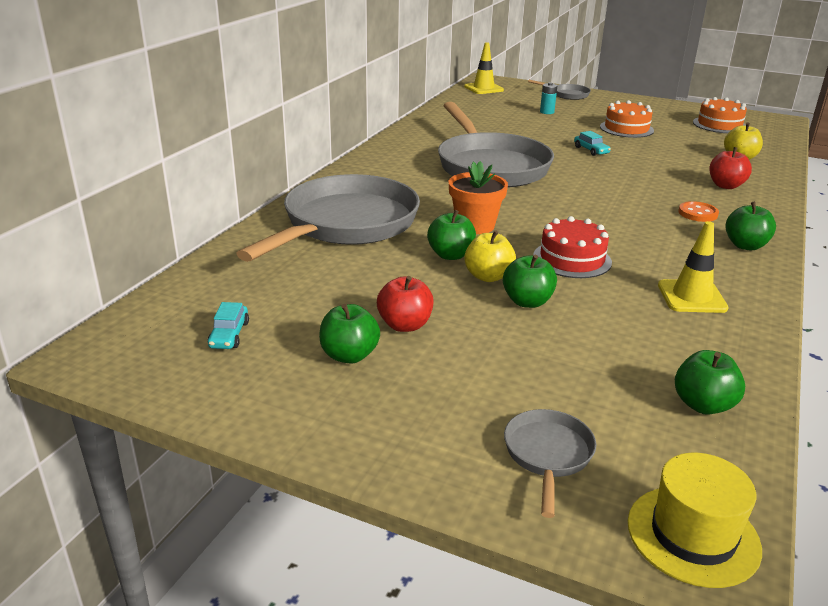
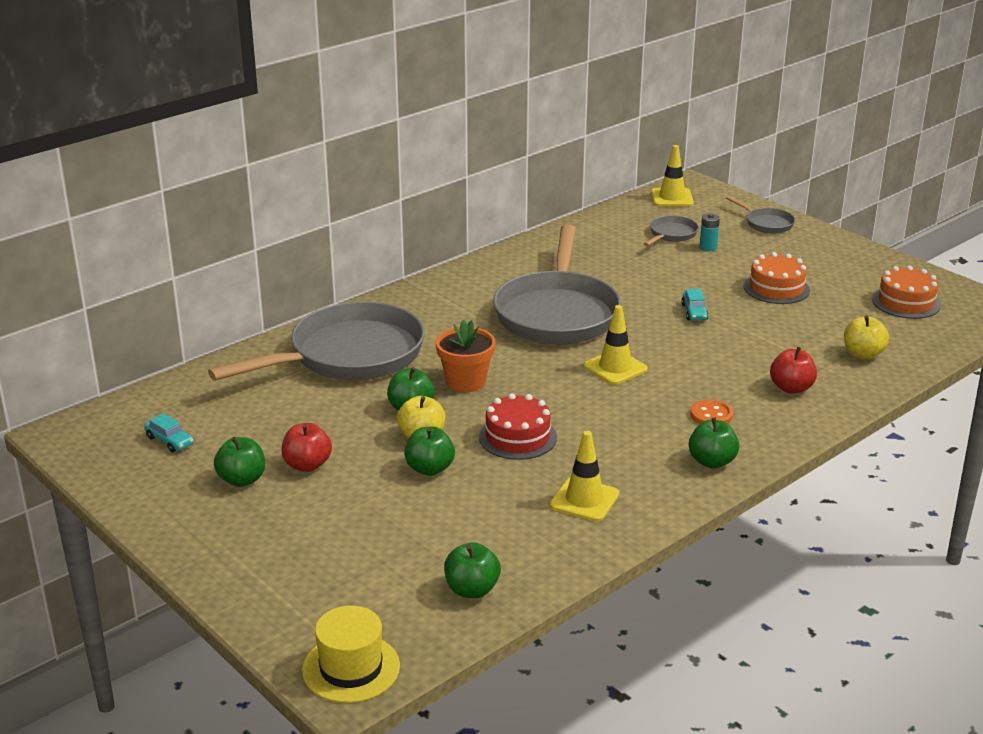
camera: 25 degrees right, 0 degrees up
turquoise car [208,302,249,349] -> turquoise car turned 75 degrees counterclockwise [144,413,194,452]
grey pan [504,409,597,518] -> grey pan moved to [644,216,699,246]
none -> yellow traffic cone [584,305,648,385]

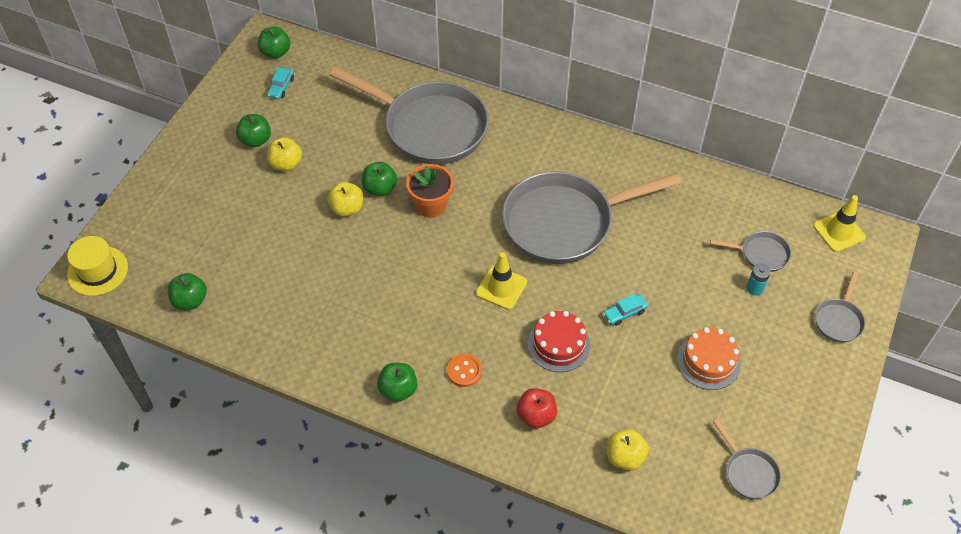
camera: 65 degrees right, 25 degrees up
red apple [281,423,332,472] -> yellow apple [267,137,302,171]
green apple [404,427,455,476] -> green apple moved to [258,26,290,59]
red cake [479,393,557,460] -> red cake moved to [528,311,590,372]
yellow traffic cone [550,431,619,522] -> none
orange cake [872,266,941,319] -> grey pan [713,419,781,499]

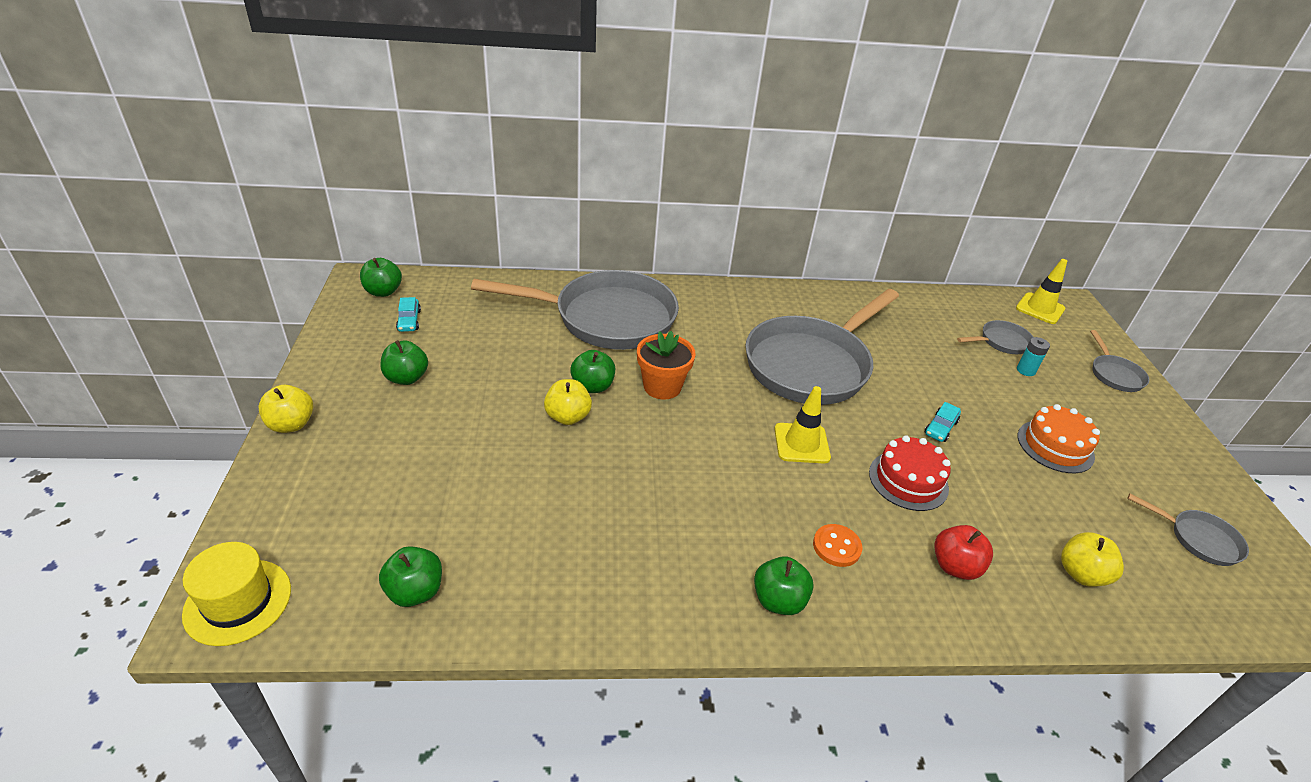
camera: 30 degrees left, 15 degrees down
yellow apple [267,137,302,171] -> yellow apple moved to [258,385,313,433]

